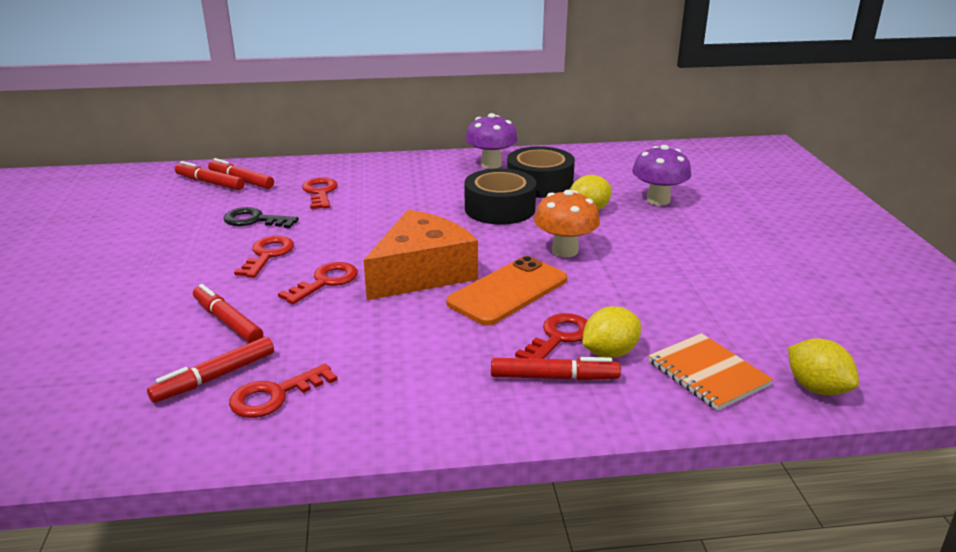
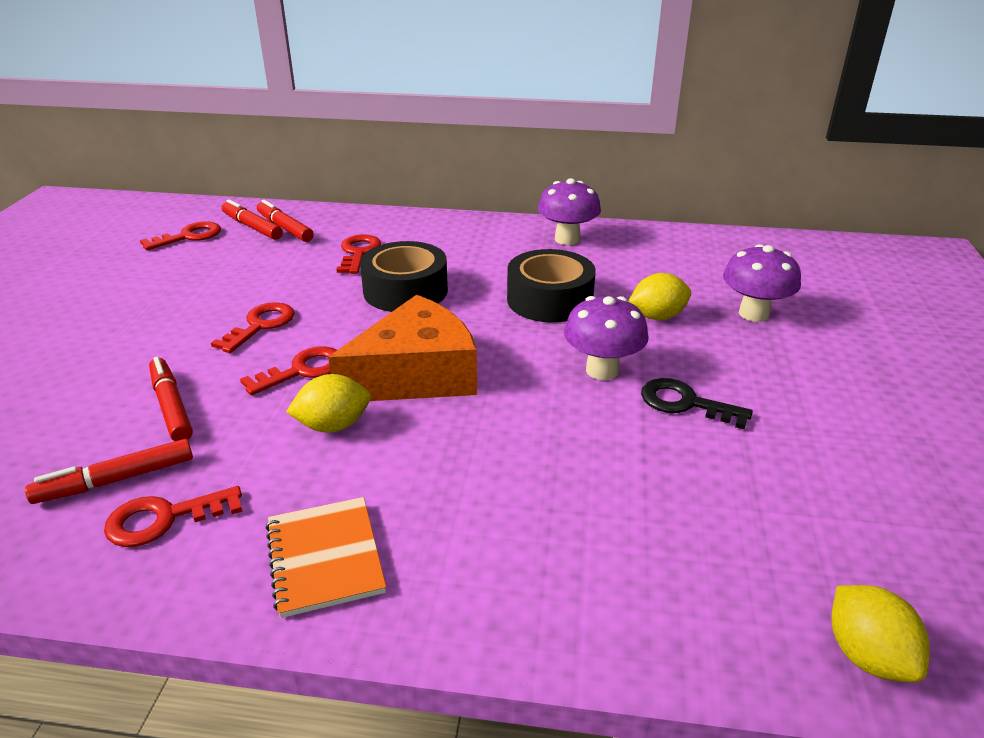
camera: 15 degrees right, 5 degrees up
black key [223,207,299,228] -> black key moved to [641,378,753,429]
orange phone [446,256,567,326] -> none
red marker [491,357,621,380] -> none
black tape [507,146,575,198] -> black tape moved to [360,241,448,312]
red key [515,313,588,359] -> red key moved to [140,221,221,250]
orange mushroom [534,190,600,257] -> purple mushroom [564,296,649,380]
yellow lemon [582,306,641,358] -> yellow lemon moved to [286,374,371,433]
orange notebook [648,333,773,411] -> orange notebook moved to [266,497,386,618]

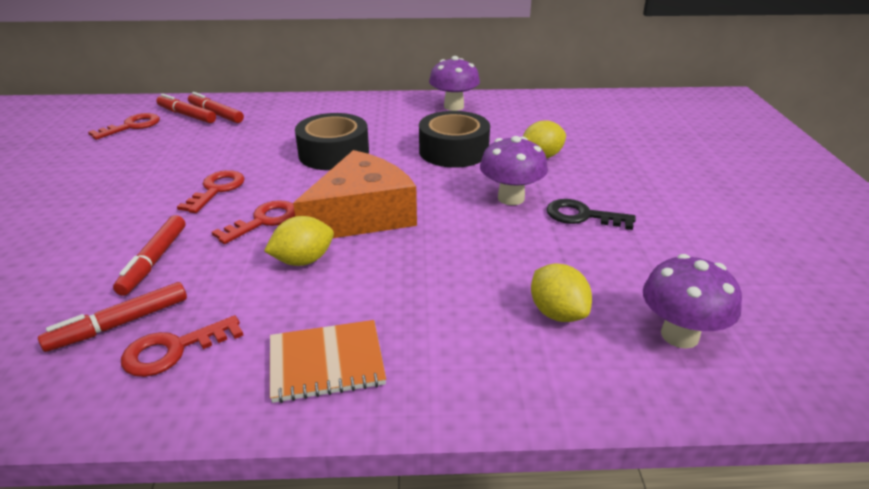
camera: 10 degrees left, 0 degrees up
red marker [149,357,193,441] -> red marker turned 135 degrees counterclockwise [113,215,185,296]
orange notebook [266,497,386,618] -> orange notebook turned 75 degrees counterclockwise [270,320,386,403]
red key [336,234,381,274] -> none
purple mushroom [723,244,801,322] -> purple mushroom moved to [643,254,742,349]
yellow lemon [832,585,930,683] -> yellow lemon moved to [531,263,592,322]

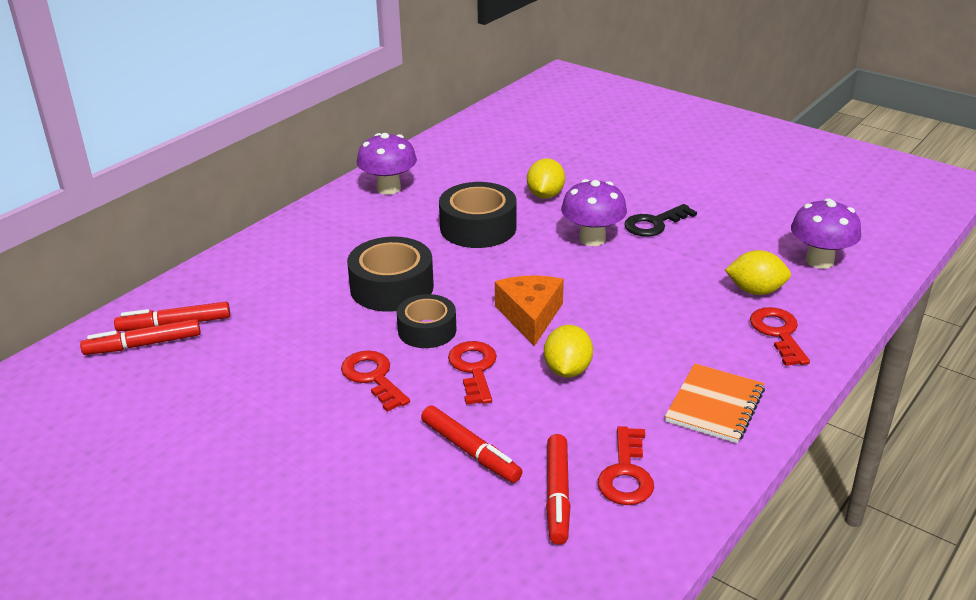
camera: 50 degrees left, 0 degrees up
red key [88,113,160,140] -> red key moved to [750,307,810,366]
orange cheese [293,150,417,238] -> orange cheese [495,275,564,346], size x0.65
none -> black tape [397,294,457,348]

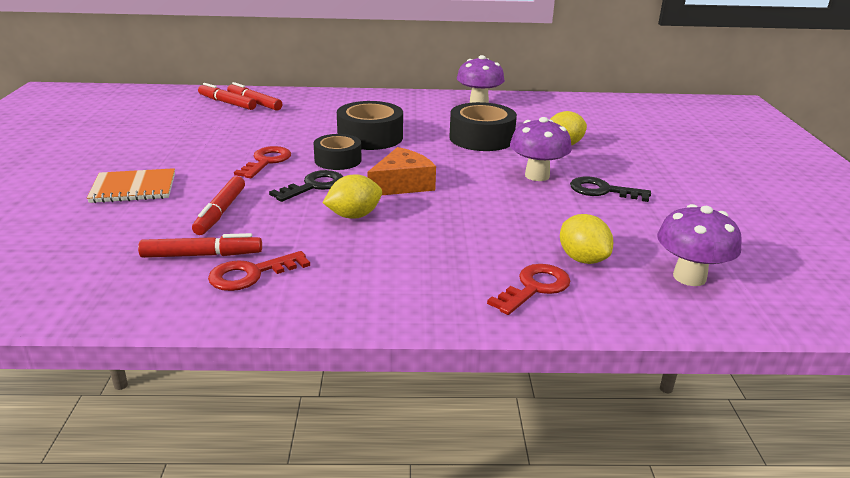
camera: 50 degrees right, 5 degrees down
red key [448,341,497,405] -> black key [269,170,343,202]
red marker [546,434,571,545] -> red marker turned 150 degrees counterclockwise [138,233,262,258]
orange notebook [665,363,765,443] -> orange notebook moved to [87,168,175,203]

